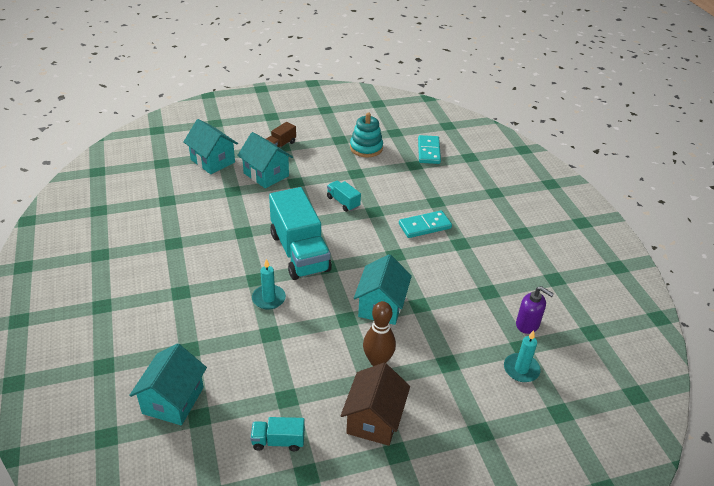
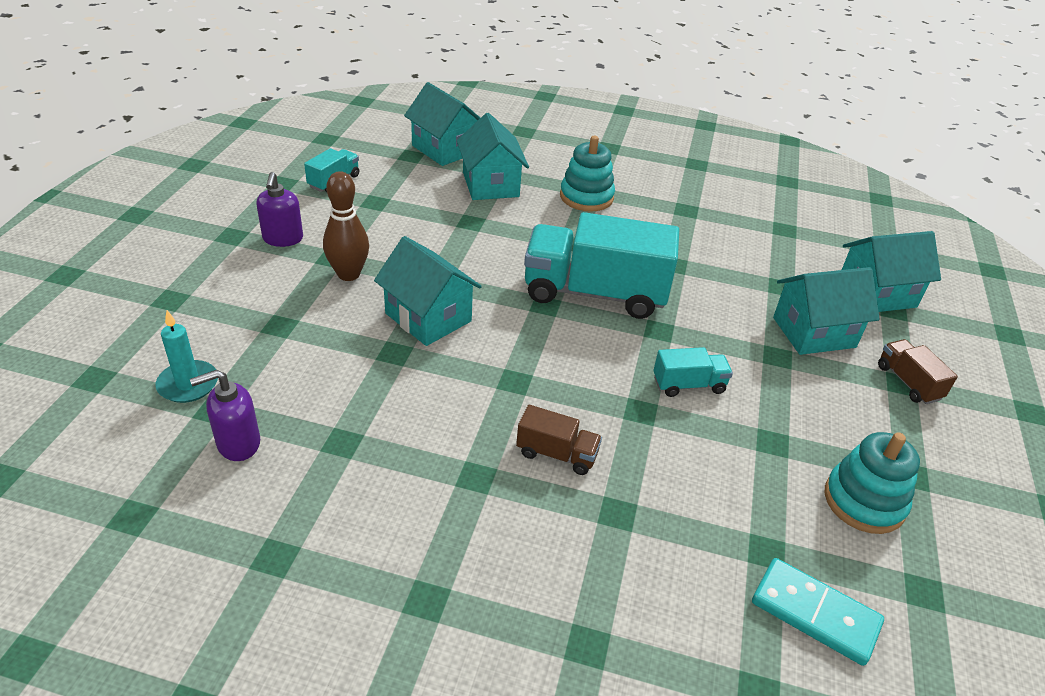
camera: 120 degrees right, 0 degrees up
turquoise candle [252,259,286,310] -> none
brown house [341,363,410,446] -> purple soap dispenser [256,172,303,247]
turquoise domino [399,210,452,238] -> brown truck [516,405,602,475]
none -> turquoise house [457,113,529,200]
none -> turquoise stacking toy [560,136,615,212]

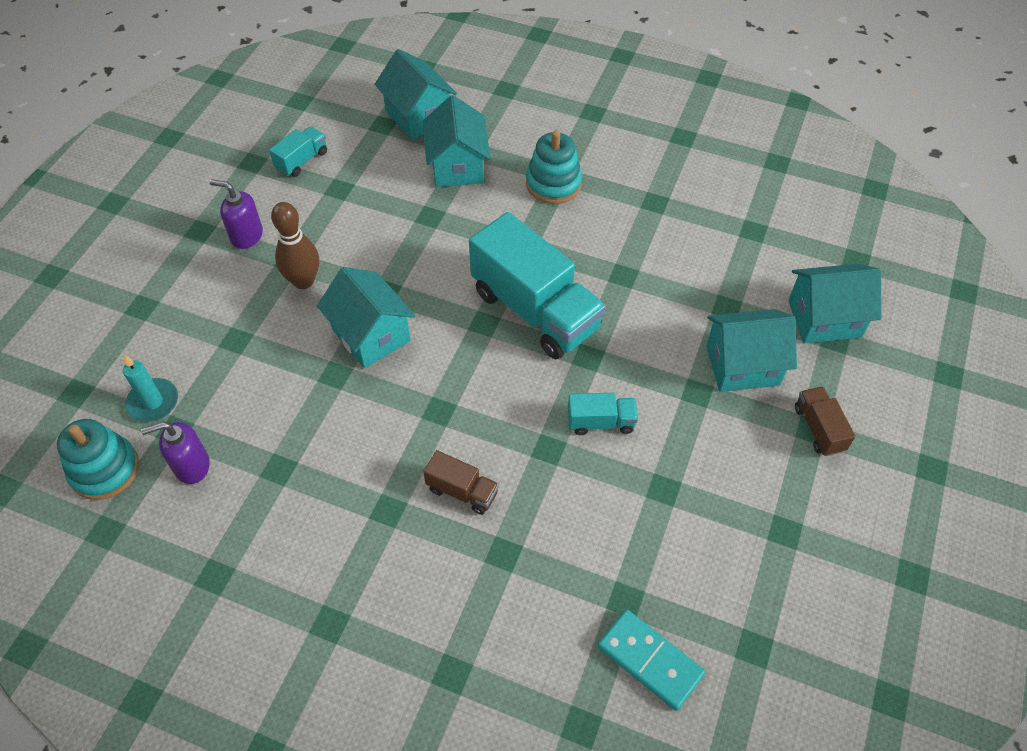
camera: 10 degrees right, 15 degrees up
purple soap dispenser [256,172,303,247] -> purple soap dispenser turned 105 degrees clockwise [210,179,263,249]
turquoise truck [524,212,679,319] -> turquoise truck turned 150 degrees counterclockwise [469,212,606,359]
turquoise stacking toy [825,432,920,534] -> turquoise stacking toy moved to [57,419,139,500]

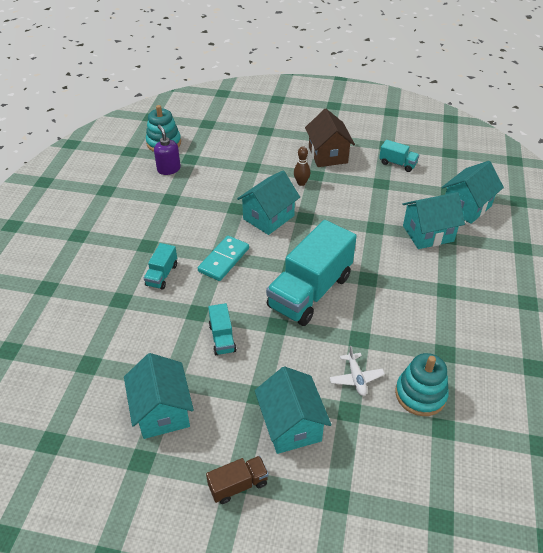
camera: 80 degrees right, 10 degrees down
turquoise candle [123,355,178,422] -> none
purple soap dispenser [210,179,263,249] -> brown house [305,109,355,167]
brown bowling pin [271,202,319,289] -> brown bowling pin [294,147,310,186], size x0.64
brown truck [423,450,499,515] -> turquoise truck [144,243,177,290]
turquoise stacking toy [526,130,582,204] -> turquoise stacking toy moved to [395,353,449,416]
turquoise domino [598,610,705,711] -> turquoise domino moved to [198,236,249,281]
turquoise house [788,264,881,344] -> turquoise house moved to [124,353,194,439]
none -> white plane [329,346,385,396]

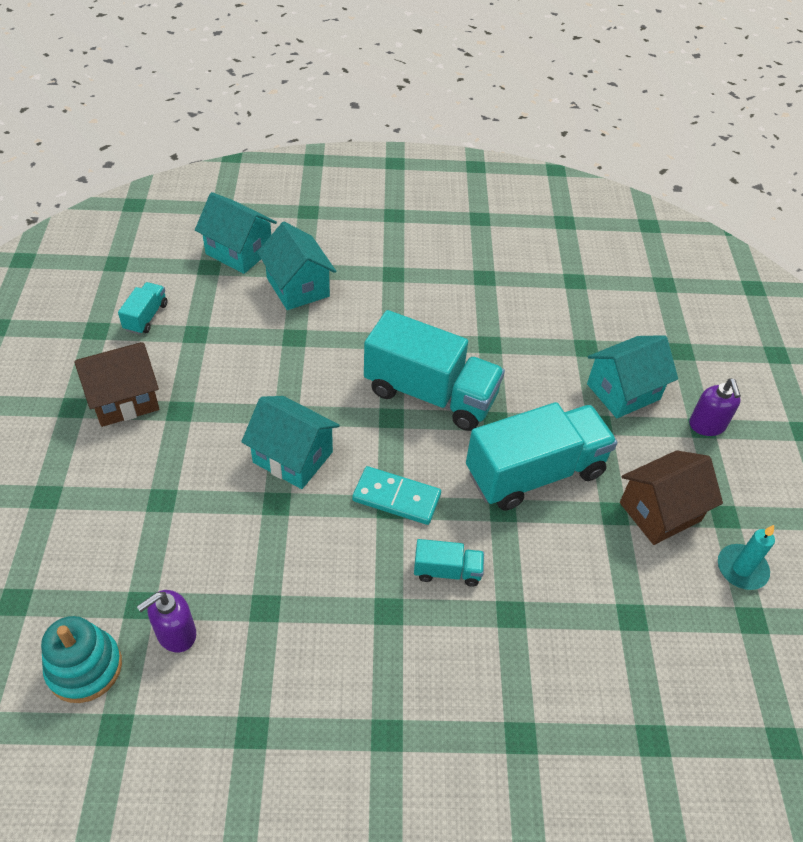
camera: 105 degrees left, 5 degrees up
turquoise house [124,353,194,439] -> brown house [620,450,723,545]
brown truck [206,456,269,504] -> purple soap dispenser [689,378,741,436]
turquoise truck [208,303,236,355] -> turquoise truck [466,402,618,511], size x2.21
brown bowling pin [294,147,310,186] -> none
white plane [329,346,385,396] -> none
turquoise stacking toy [395,353,449,416] -> none
none -> turquoise candle [718,525,775,590]

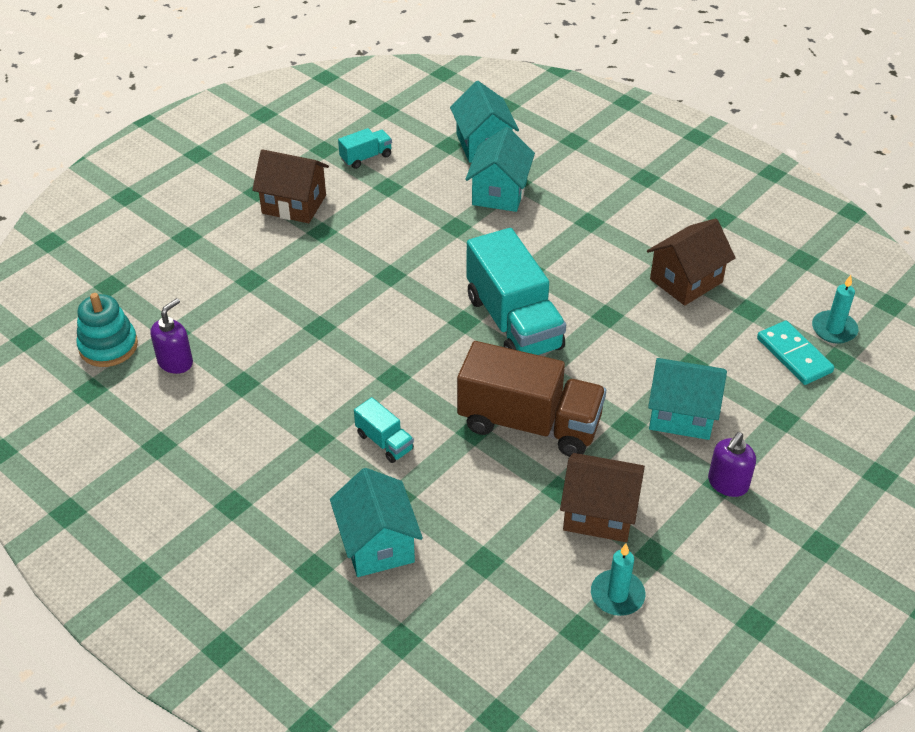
camera: 45 degrees right, 5 degrees down
purple soap dispenser [137,590,196,652] -> purple soap dispenser turned 120 degrees clockwise [150,298,193,374]
turquoise house [241,396,340,489] -> turquoise house moved to [330,468,423,577]
turquoise domino [352,466,441,525] -> turquoise domino moved to [757,321,834,385]
turquoise truck [466,402,618,511] -> brown truck [457,341,606,457]
none -> brown house [647,218,736,306]
none -> turquoise candle [812,275,858,344]

